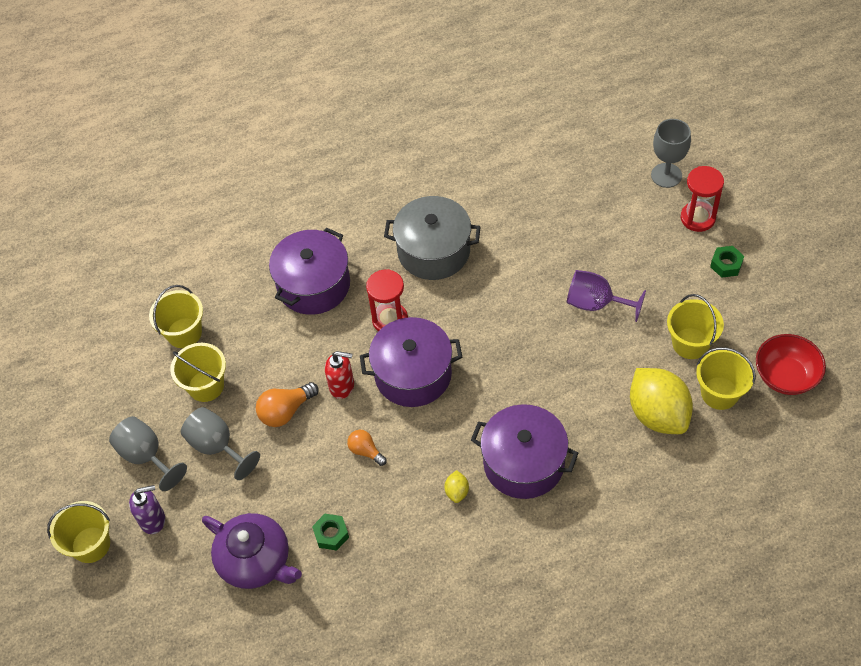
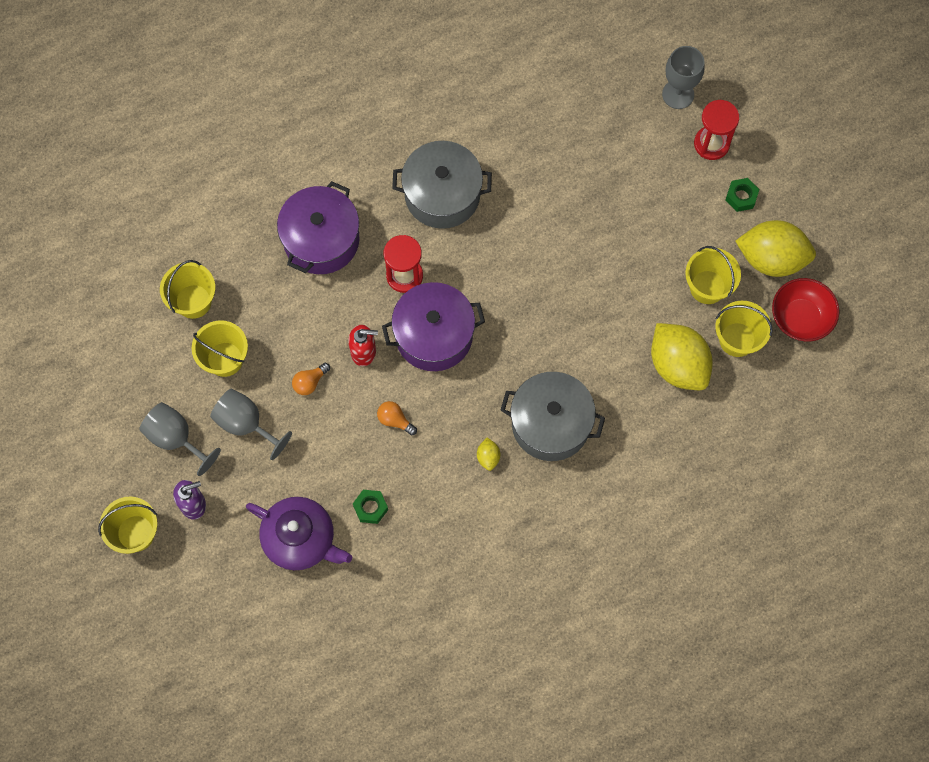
camera: 10 degrees left, 15 degrees up
orange light bulb [256,382,319,427] -> orange light bulb [292,363,330,395], size x0.65
purple pot [471,404,578,499] -> grey pot [500,372,605,461]
purple goblet [567,270,646,322] -> none
none -> yellow lemon [735,220,816,277]

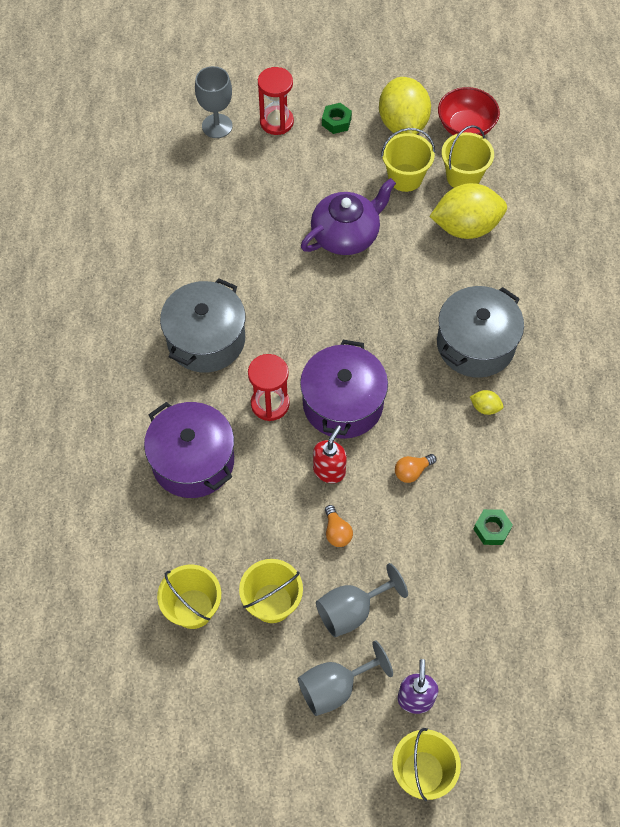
camera: 65 degrees left, 10 degrees down
purple teapot [246,497,352,570] -> purple teapot moved to [301,178,396,255]
yellow lemon [735,220,816,277] -> yellow lemon turned 45 degrees counterclockwise [379,77,431,135]

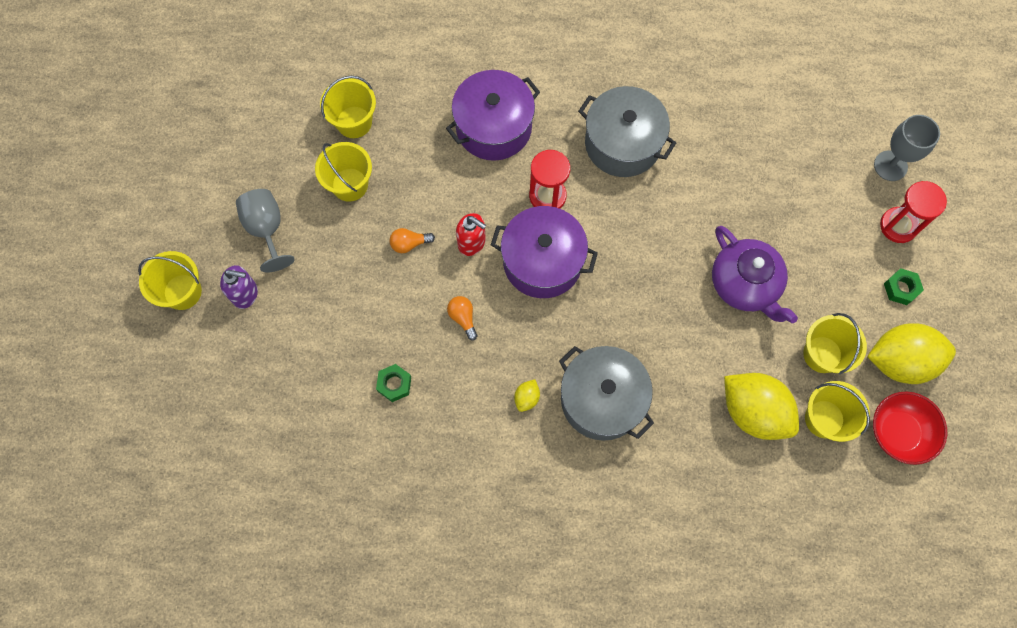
camera: 95 degrees right, 10 degrees up
grey goblet [316,563,408,637] -> none
yellow lemon [429,183,507,239] -> yellow lemon turned 45 degrees counterclockwise [724,373,799,440]

